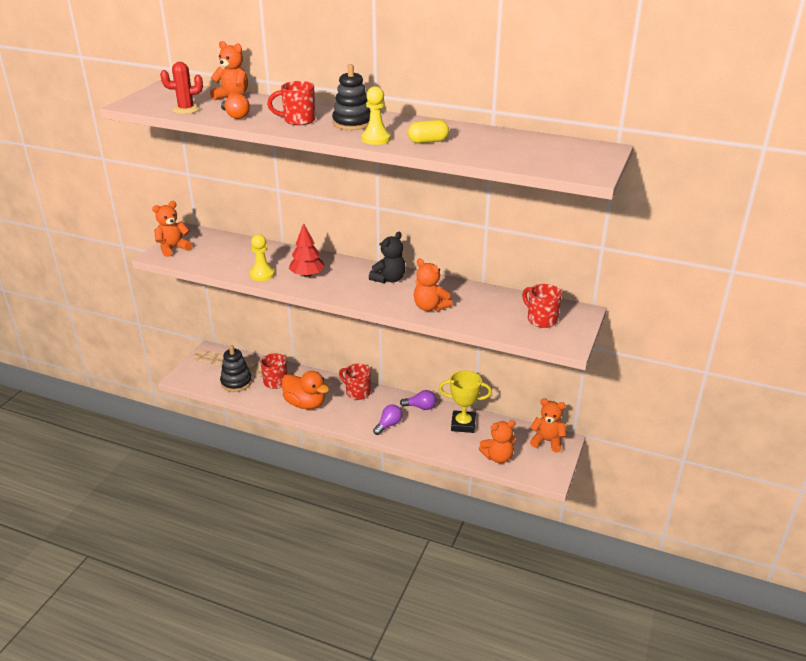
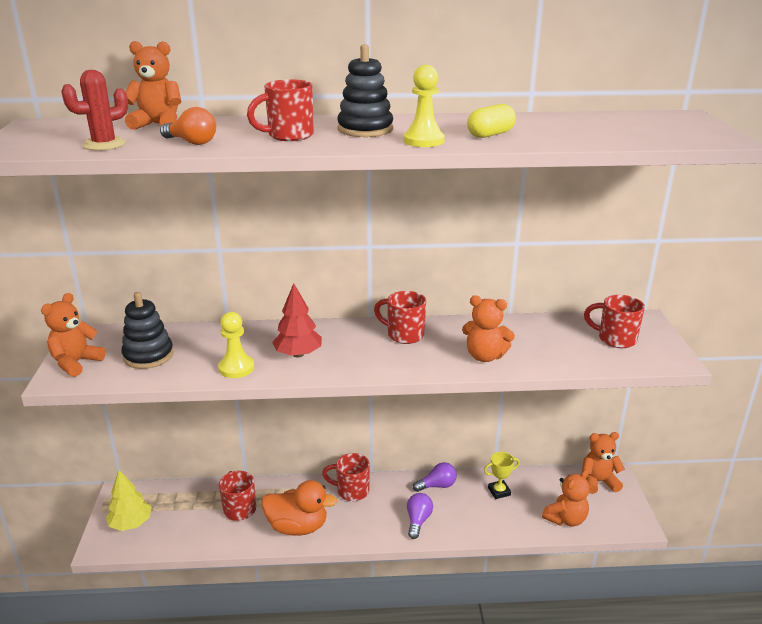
camera: 25 degrees left, 5 degrees down
black stacking toy [220,345,252,392] -> black stacking toy moved to [121,292,174,369]
black teddy bear [369,231,406,283] -> red mug [374,291,426,344]
yellow trophy [439,370,492,433] -> yellow trophy [484,452,520,499], size x0.60
none -> yellow tree [106,470,151,531]

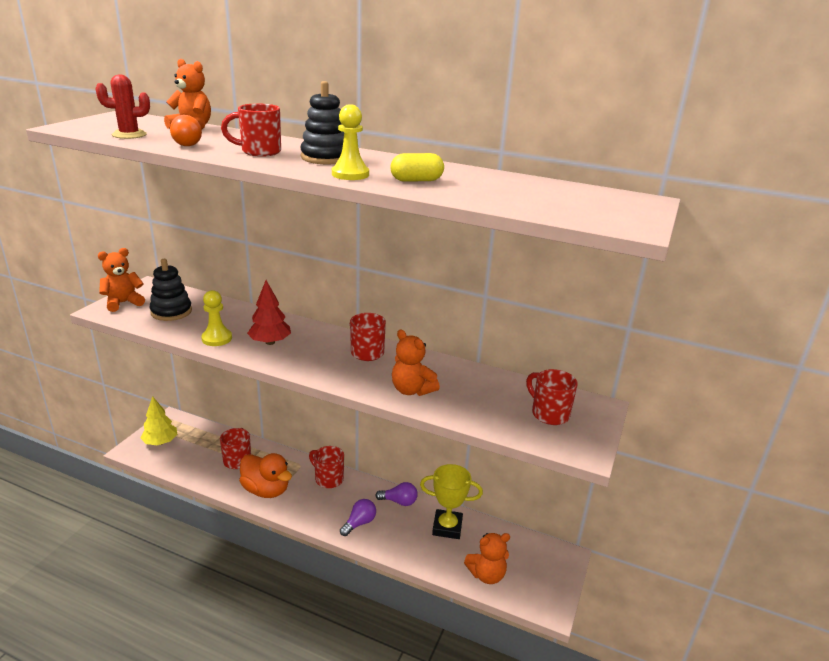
camera: 25 degrees right, 0 degrees up
yellow trophy [484,452,520,499] -> yellow trophy [420,464,483,539], size x1.66
orange teddy bear [582,432,625,494] -> none

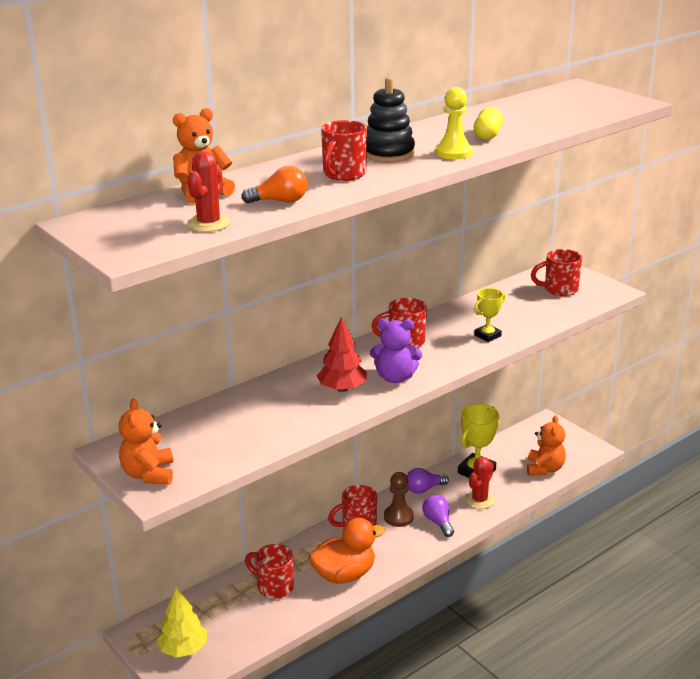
camera: 60 degrees left, 0 degrees up
black stacking toy [150,259,192,321] -> none
yellow pawn [201,290,232,346] -> none
purple light bulb [375,482,418,506] -> purple light bulb turned 150 degrees counterclockwise [407,468,449,494]
orange teddy bear [392,329,440,396] -> yellow trophy [474,288,505,342]
none -> purple teddy bear [370,318,422,383]
none -> brown pawn [384,472,414,527]
none -> red cactus [465,457,495,509]

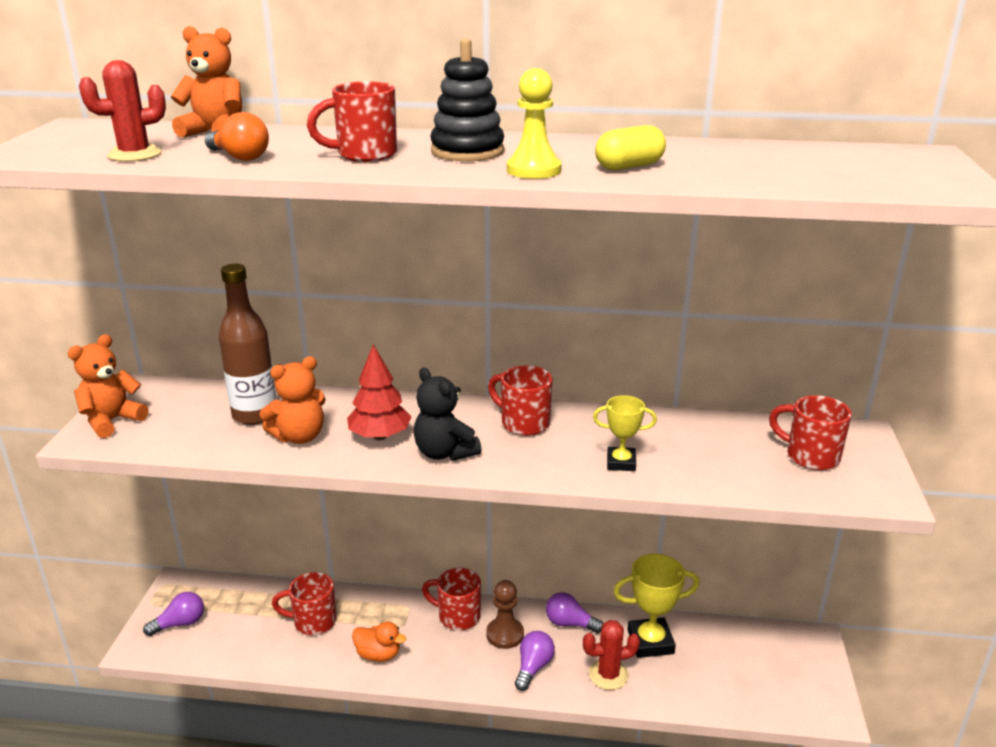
camera: 45 degrees right, 0 degrees up
yellow tree [157,587,207,658] -> purple light bulb [143,592,204,636]
red mug [245,544,294,599] -> red mug turned 75 degrees counterclockwise [272,572,336,635]
orange duck [309,518,385,584] -> orange duck [352,621,406,662], size x0.59
purple teddy bear [370,318,422,383] -> black teddy bear [414,368,482,461]
orange teddy bear [527,415,566,475] -> orange teddy bear moved to [260,356,326,444]
none -> brown bottle [219,264,276,425]

